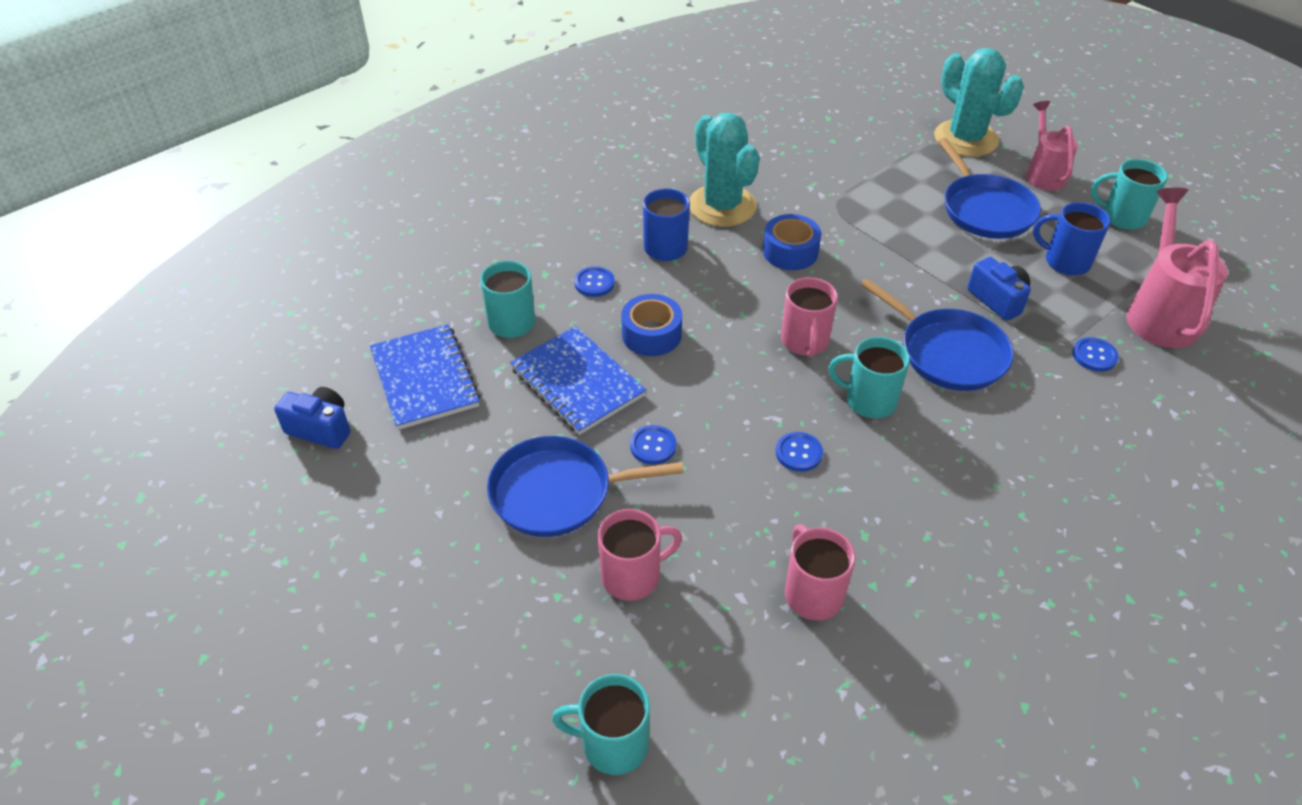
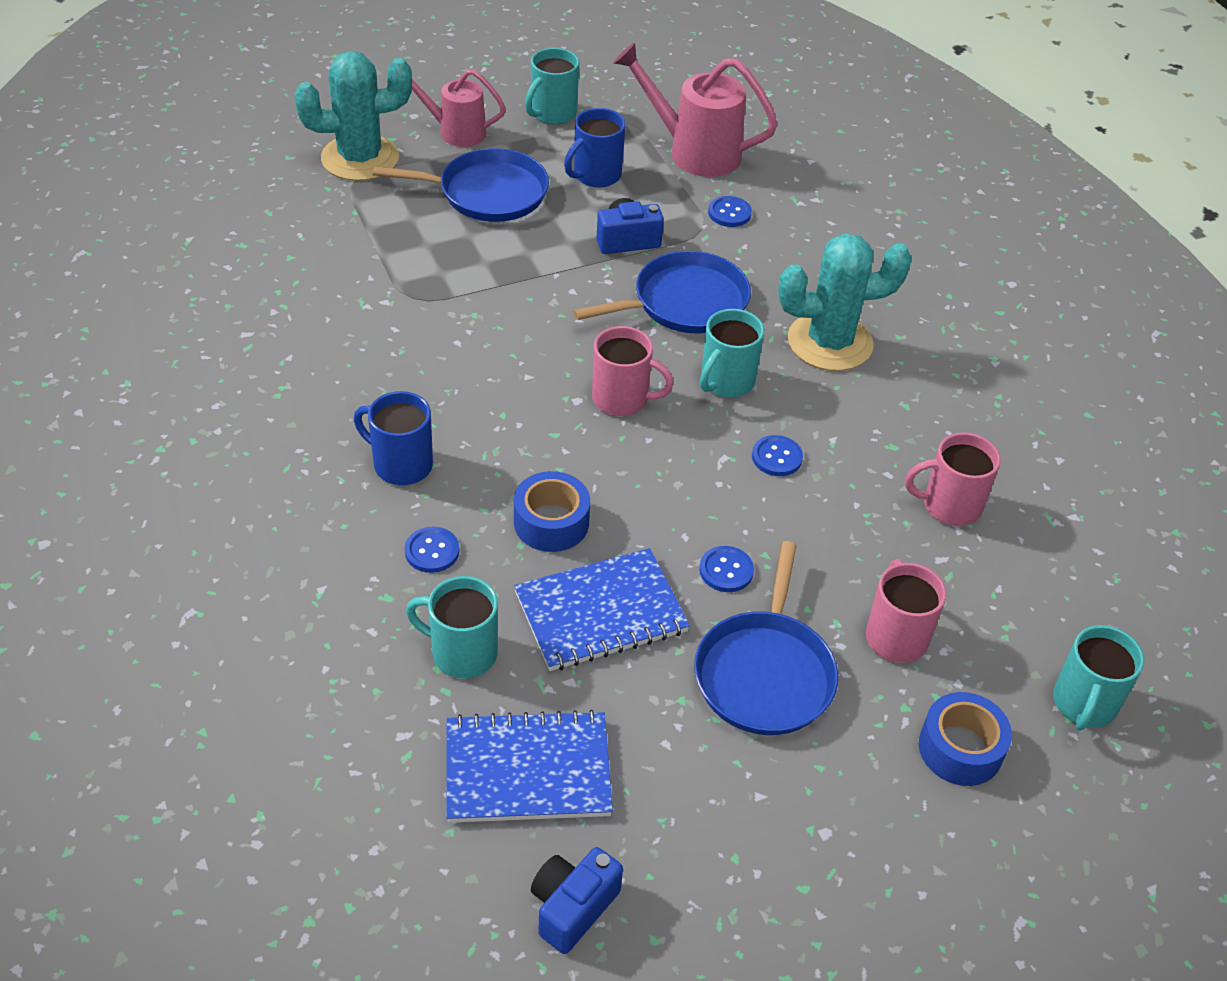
camera: 75 degrees left, 0 degrees up
turquoise cactus [689,113,760,227] -> turquoise cactus moved to [778,233,912,371]
blue tape [763,214,821,270] -> blue tape moved to [919,692,1012,786]

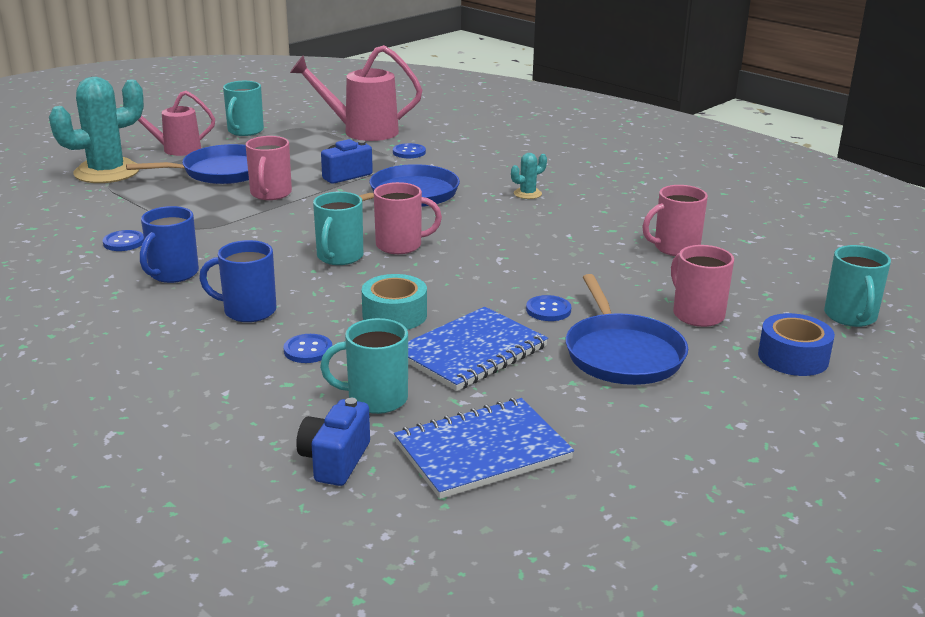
camera: 20 degrees left, 20 degrees down
blue tape [514,471,590,552] -> turquoise tape [362,274,427,330]
blue camera [531,847,623,954] -> blue camera moved to [296,398,370,486]
blue mug [564,108,626,188] -> blue mug moved to [140,206,199,283]
turquoise mug [700,309,764,397] -> turquoise mug moved to [313,192,363,265]
blue button [752,435,803,476] -> blue button moved to [103,230,144,251]
turquoise cactus [778,233,912,371] -> turquoise cactus [511,153,547,199], size x0.43
none -> pink mug [245,136,292,200]

